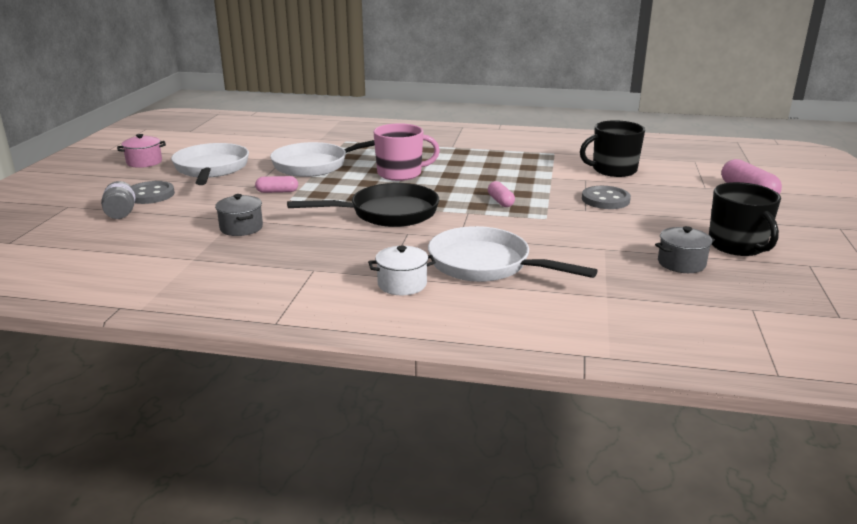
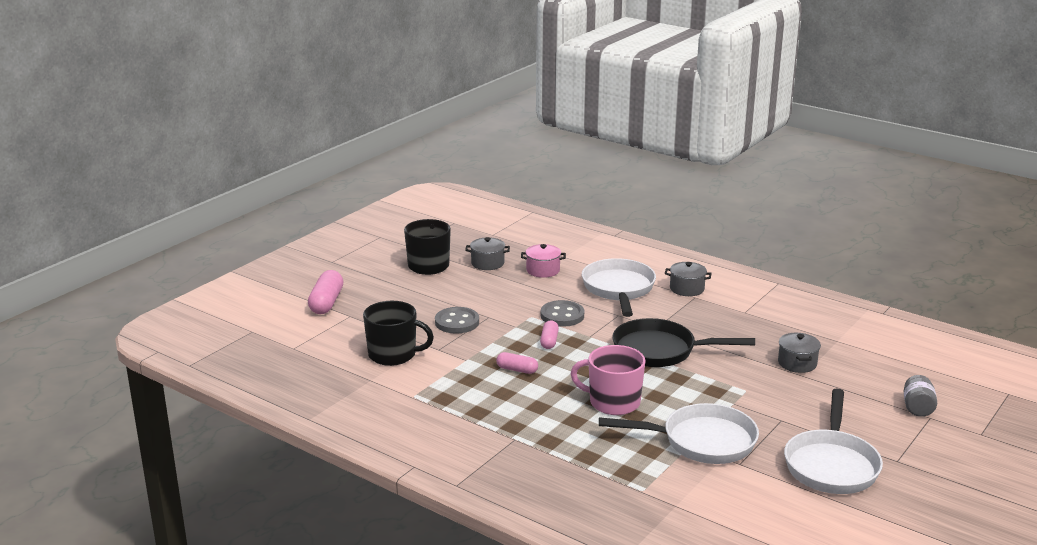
camera: 155 degrees left, 0 degrees up
pink pot [117,134,166,168] -> pink pot moved to [521,244,566,278]
grey button [132,181,175,204] -> grey button moved to [541,300,584,327]
pink capsule [255,176,298,193] -> pink capsule moved to [496,352,538,374]
white pot [368,246,436,295] -> grey pot [665,262,712,296]
white pan [428,226,598,282] -> white pan turned 150 degrees counterclockwise [582,258,656,317]

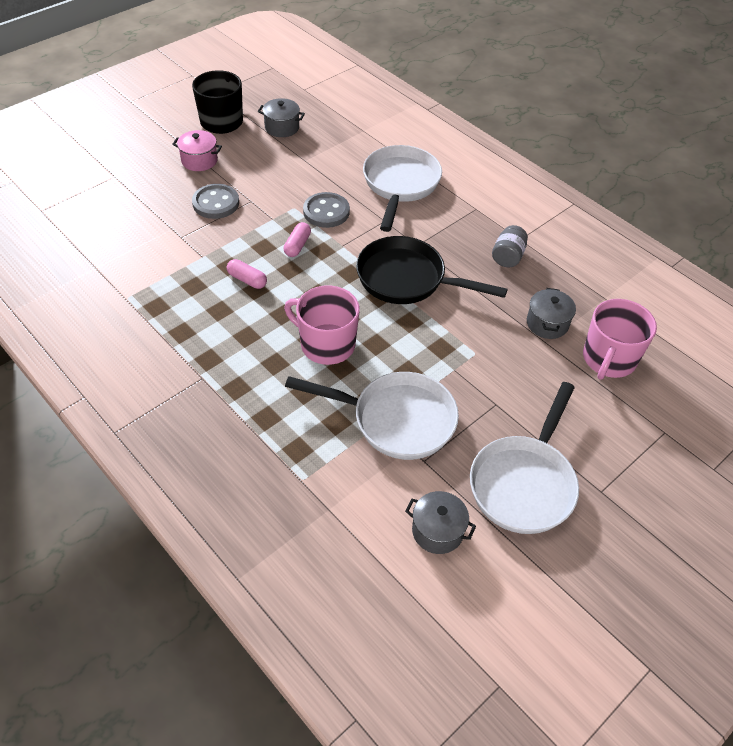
camera: 10 degrees right, 25 degrees up
pink capsule [308,270,343,314] -> none
black mug [363,301,434,366] -> none
pink pot [521,244,566,278] -> pink pot moved to [172,130,222,171]
grey pot [665,262,712,296] -> grey pot moved to [405,491,476,554]
grey jar [904,375,937,417] -> grey jar moved to [492,225,528,267]
none -> pink mug [583,299,657,380]

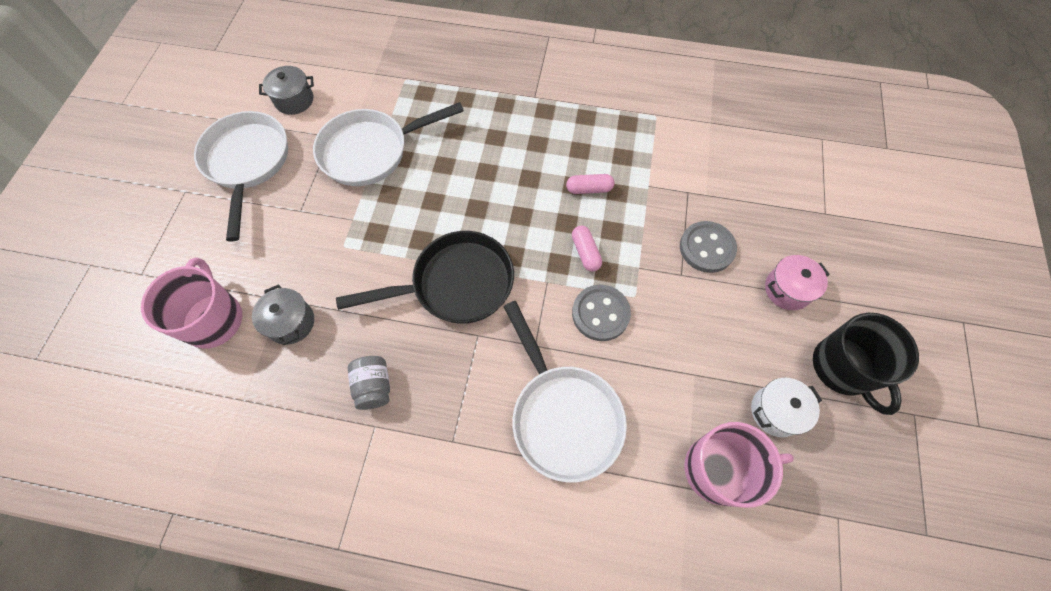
camera: 145 degrees right, 15 degrees up
grey pot [258,98,305,137] -> white pot [751,378,822,437]
pink mug [284,286,360,365] -> pink mug moved to [684,422,794,508]

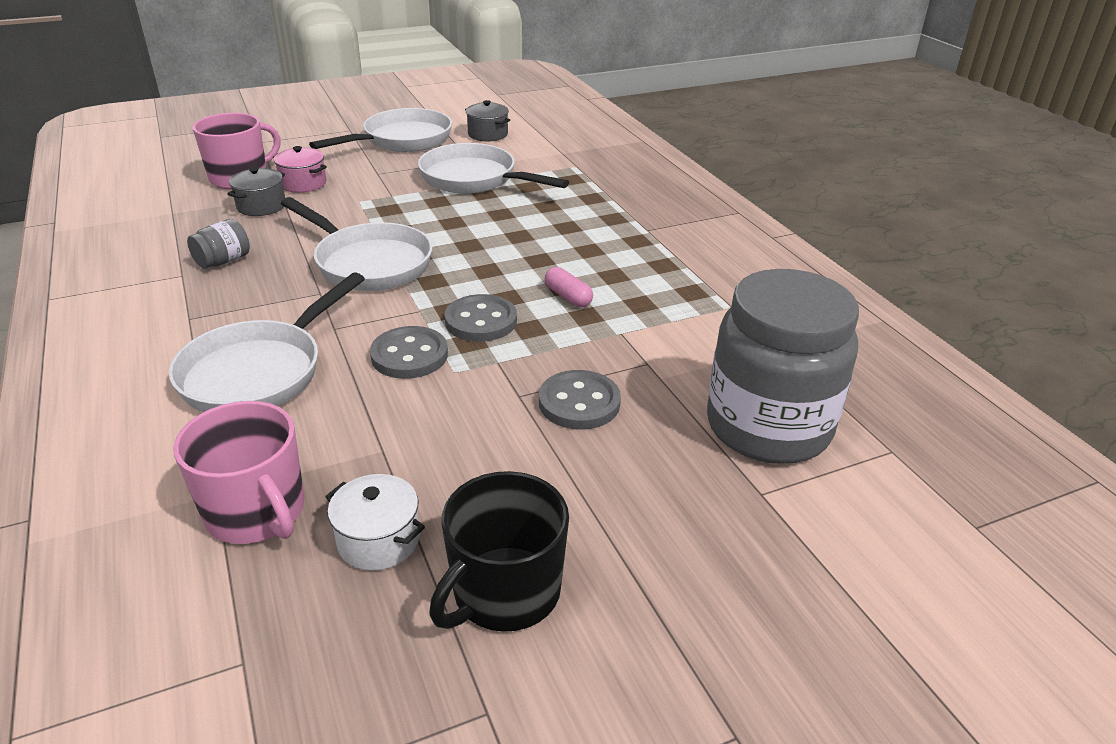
camera: 55 degrees right, 30 degrees down
black pan [336,231,514,324] -> white pan [281,197,433,291]
pink capsule [572,226,602,272] -> grey button [445,294,517,342]
pink pot [765,255,830,310] -> pink pot moved to [273,146,327,193]
none -> grey jar [707,269,859,464]

